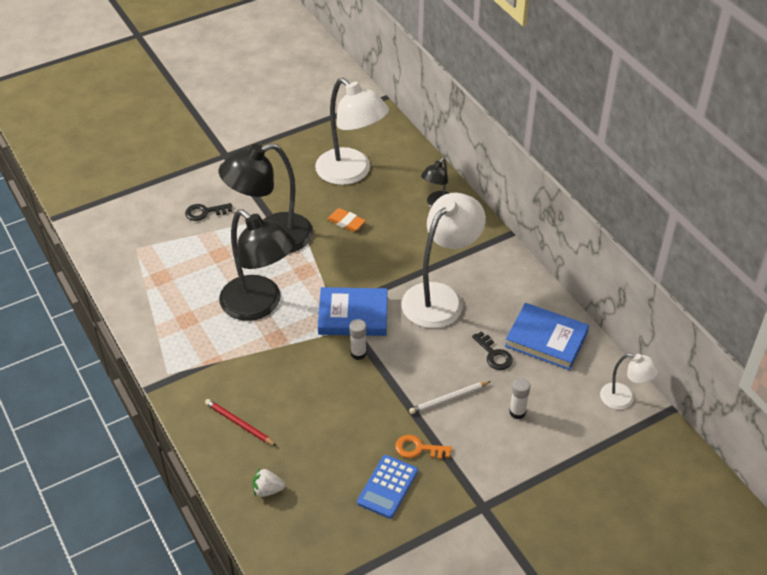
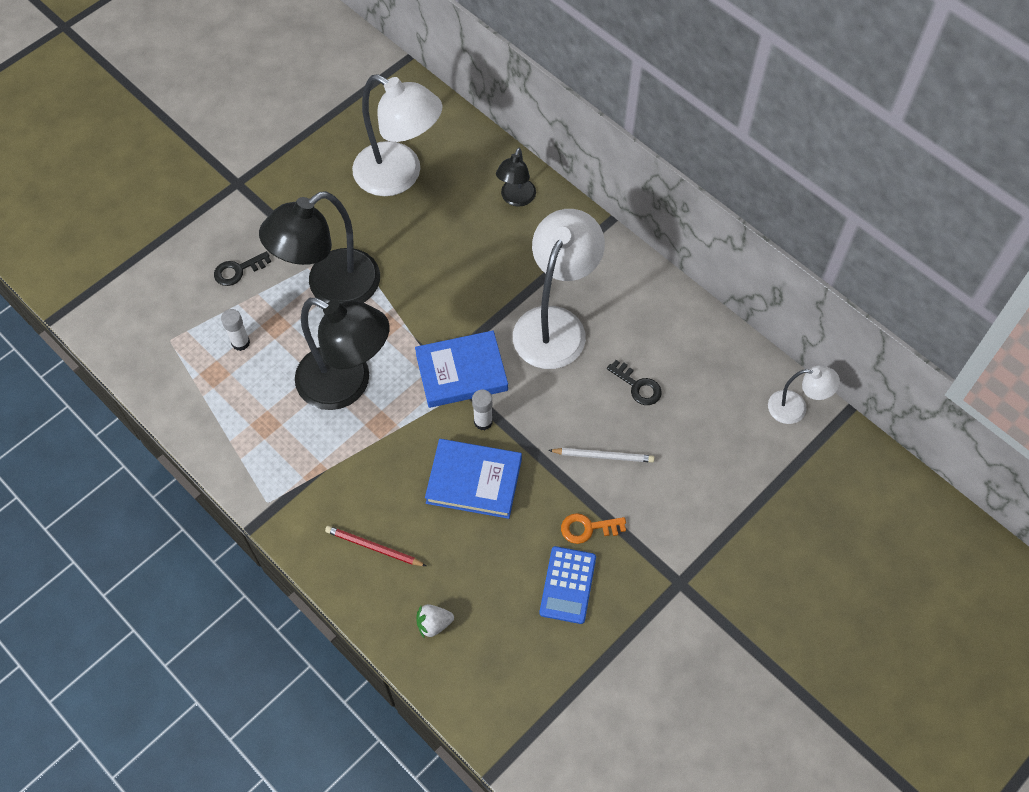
camera: 15 degrees left, 15 degrees up
orange eraser [327,208,366,232] -> none
white pencil [409,381,491,414] -> white pencil turned 135 degrees counterclockwise [548,448,654,463]
blue book [505,303,589,370] -> blue book moved to [425,439,522,519]
white glue stick [509,378,530,419] -> white glue stick moved to [221,309,250,351]

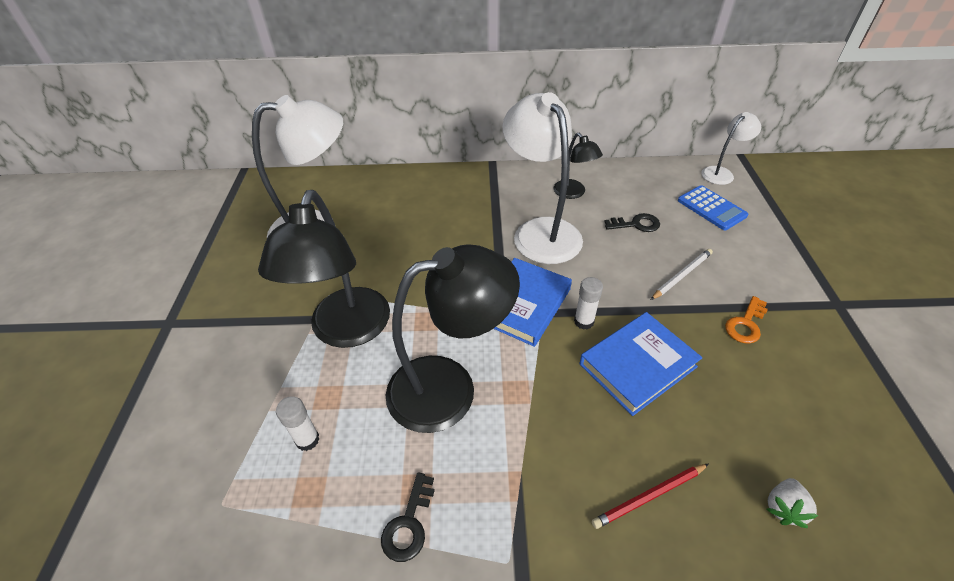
camera: 45 degrees left, 15 degrees down
black key [214,251,271,286] -> black key moved to [381,472,435,562]
black lamp [496,148,536,207] -> black lamp moved to [554,133,603,199]
blue calculator [540,546,596,624] -> blue calculator moved to [678,185,748,230]

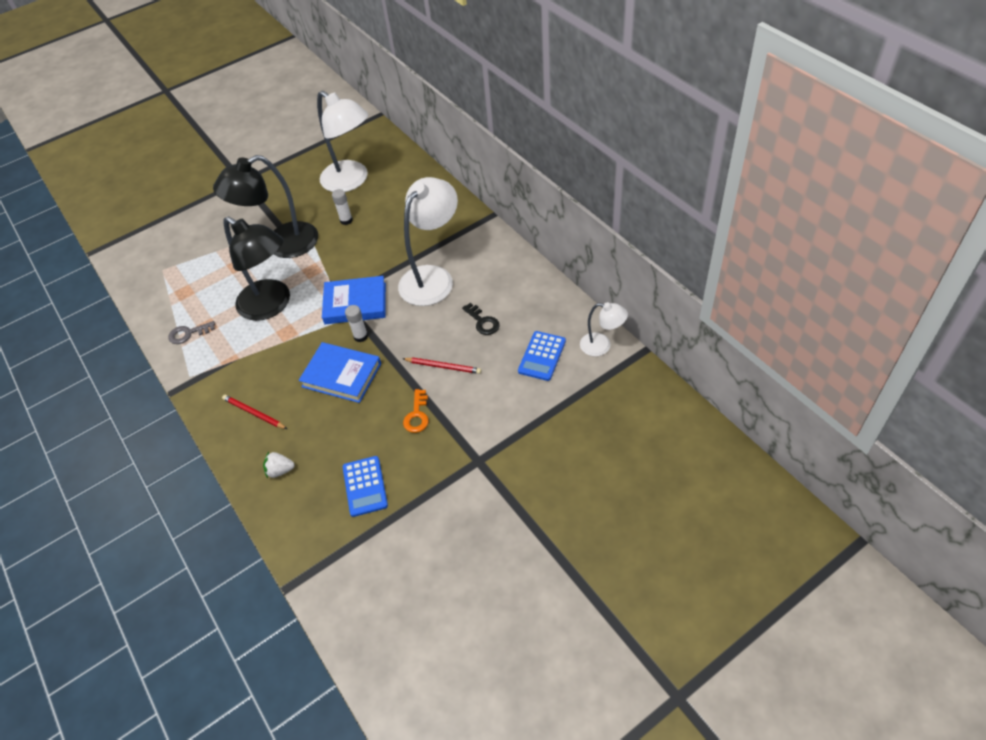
camera: 60 degrees right, 5 degrees up
white glue stick [276,396,319,451] -> white glue stick moved to [332,189,353,225]
black key [381,472,435,562] -> grey key [168,321,215,344]
black lamp [554,133,603,199] -> none
white pencil [651,249,713,300] -> red pencil [402,358,481,374]
orange key [725,296,768,344] -> orange key turned 90 degrees counterclockwise [403,389,429,433]
none -> blue calculator [343,456,388,517]

